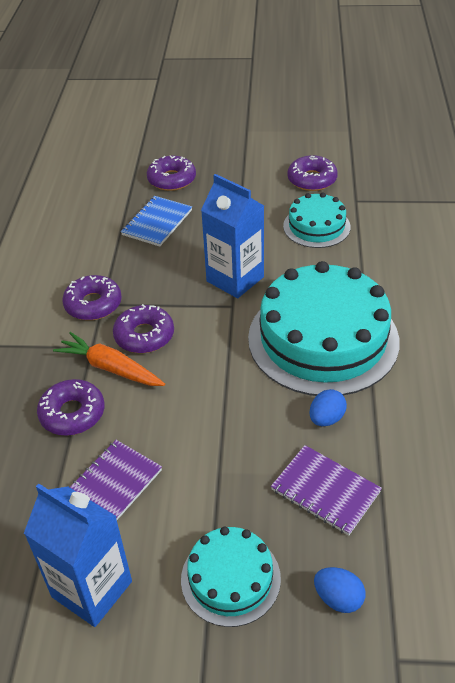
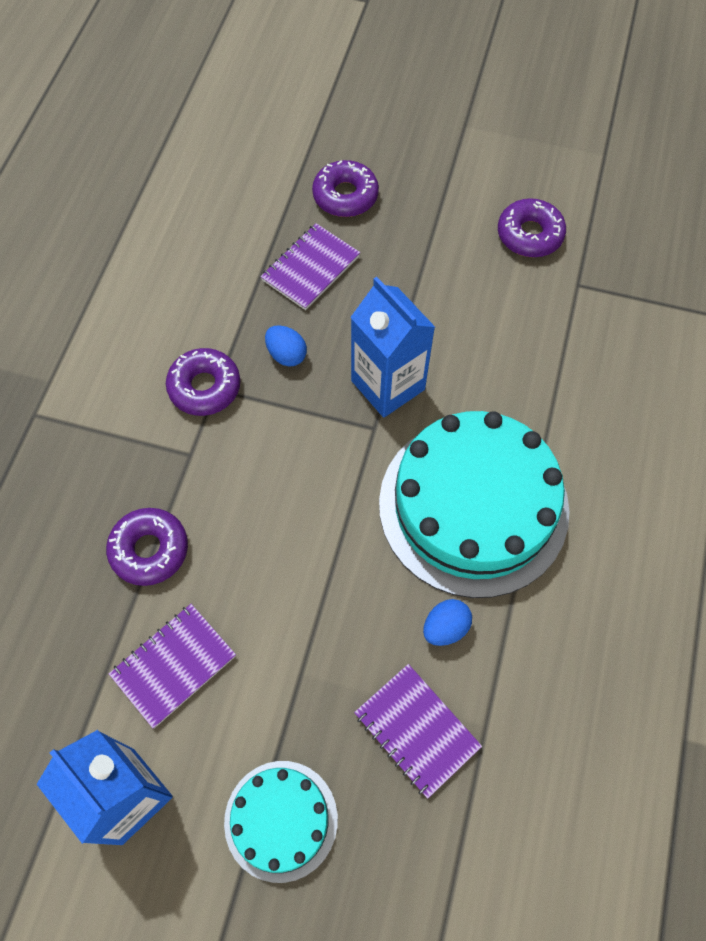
camera: 10 degrees right, 20 degrees up
orange carrot [53,332,165,386] -> none
purple donut [113,304,174,353] -> none
blue notebook [121,196,192,247] -> purple notebook [260,223,360,310]
turquoise cake [283,192,351,248] -> none
blue egg [314,567,365,613] -> blue egg moved to [265,325,307,367]

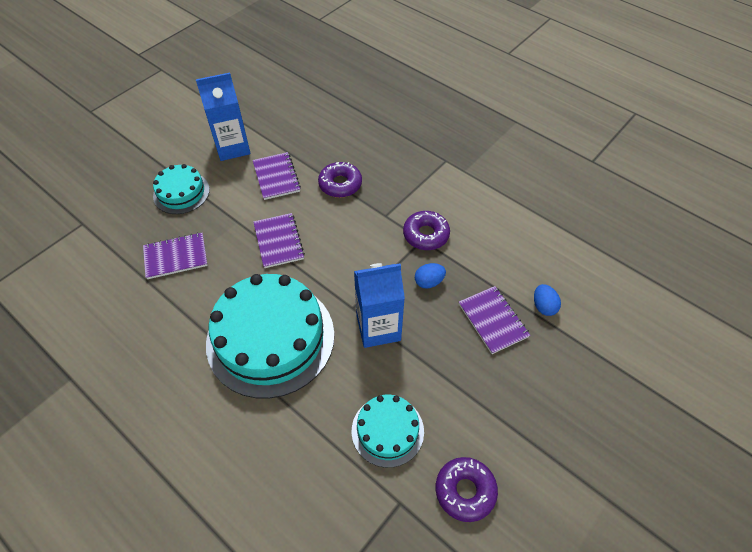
camera: 115 degrees right, 10 degrees down
purple donut [312,160,379,217] -> none
blue egg [423,599,472,646] -> blue egg moved to [534,284,561,316]
none -> purple notebook [253,213,305,268]
none -> turquoise cake [352,395,424,468]

